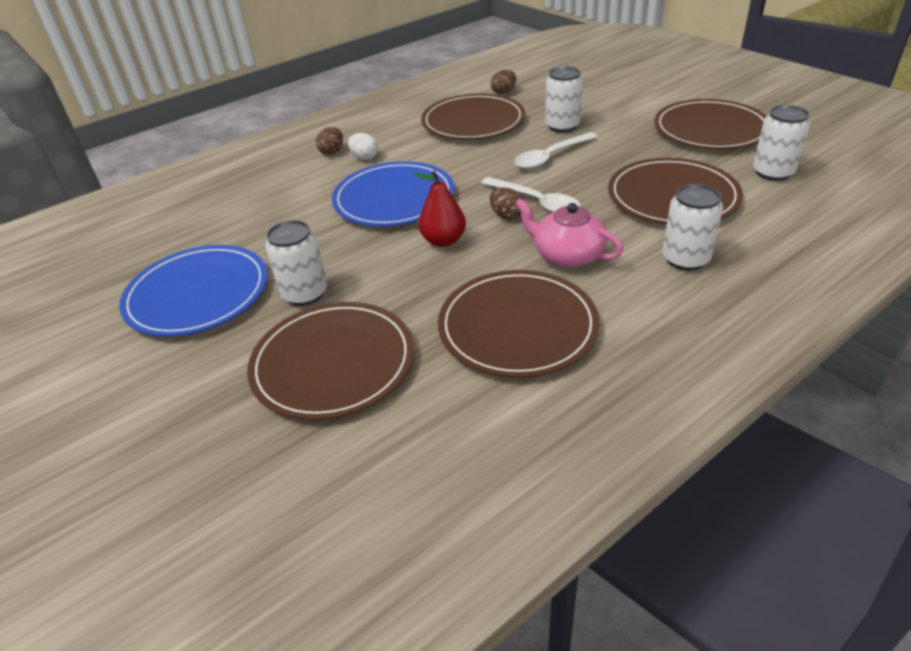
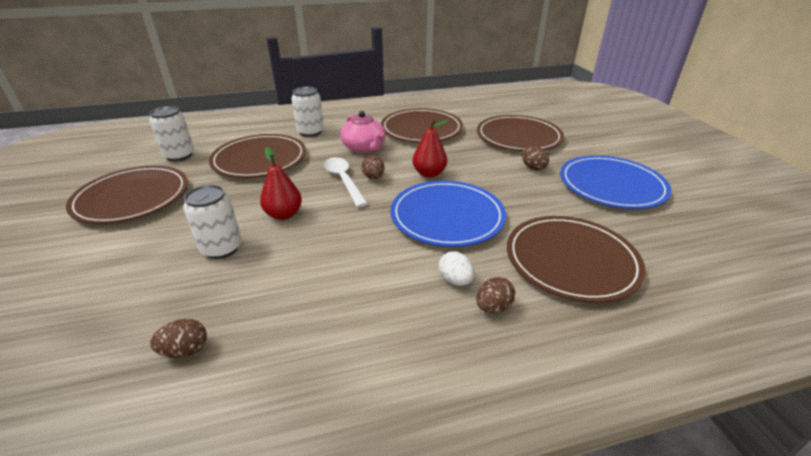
camera: 160 degrees left, 5 degrees down
white can [265,220,327,306] -> brown egg [522,147,549,170]
brown plate [421,93,525,140] -> brown plate moved to [507,216,646,303]
white spoon [514,132,597,169] -> red pear [260,147,302,220]

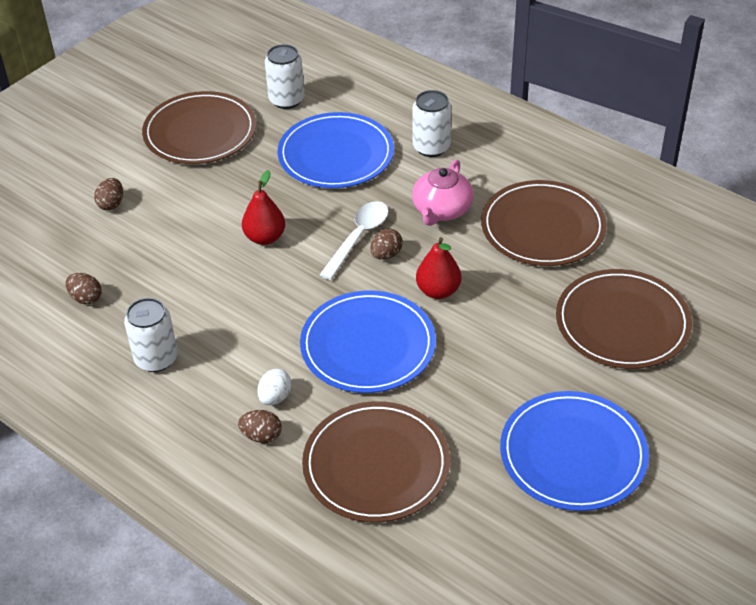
camera: 55 degrees right, 10 degrees up
white can [183,185,242,259] -> white can moved to [124,298,178,372]
brown plate [209,134,306,178] -> blue plate [277,112,394,188]
brown egg [522,147,549,170] -> brown egg moved to [94,178,123,211]

